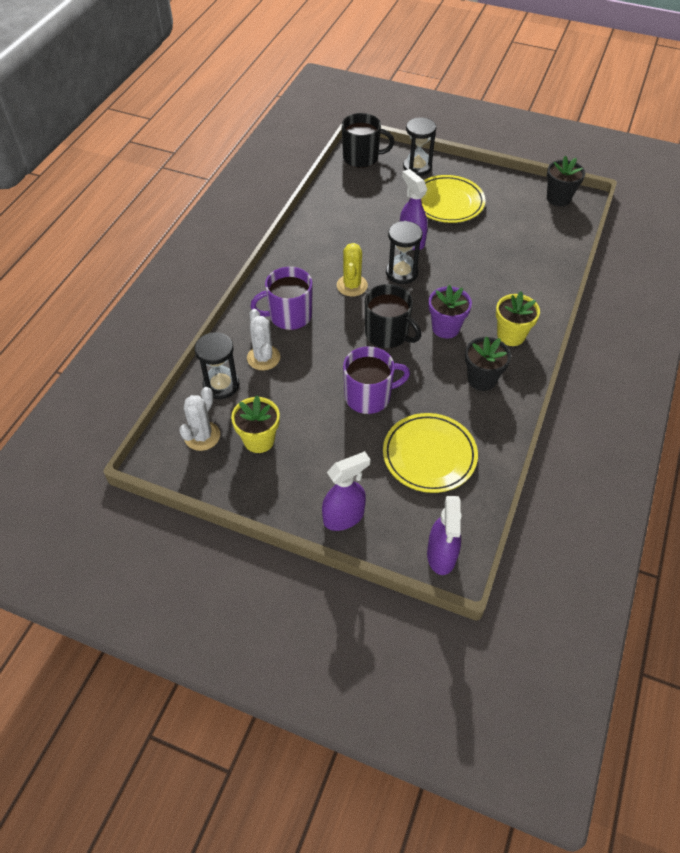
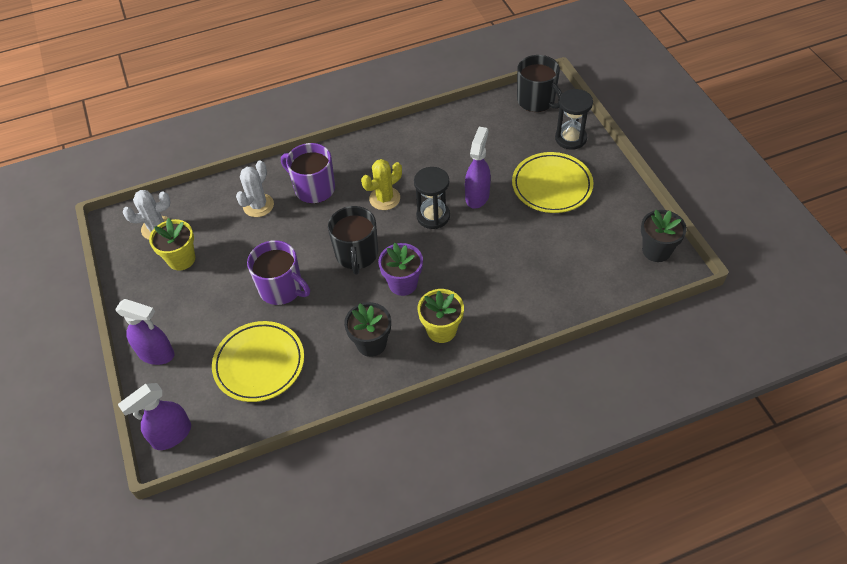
camera: 50 degrees right, 0 degrees up
black hourglass [194,332,239,399] -> none

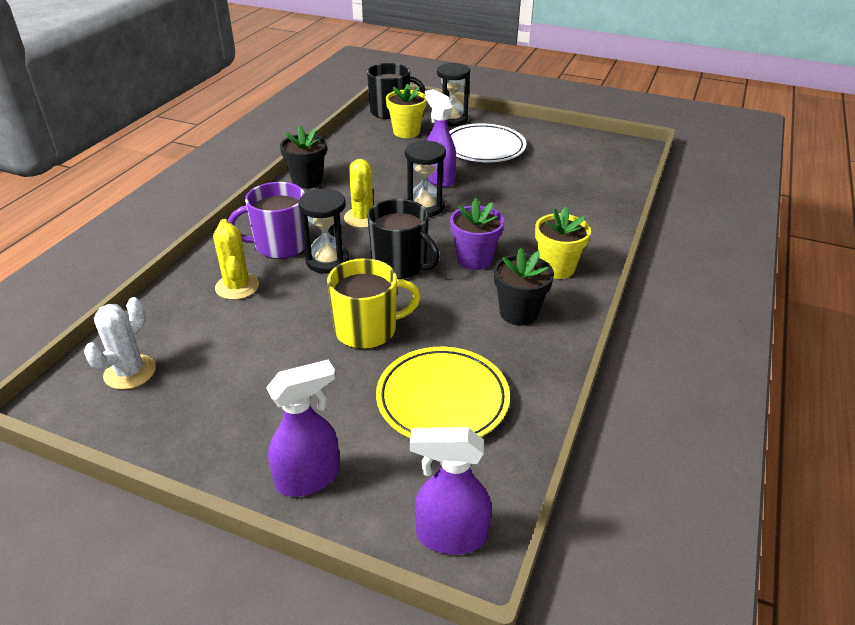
camera: 50 degrees left, 15 degrees down
purple spray bottle [118,383,191,450] -> purple spray bottle turned 90 degrees clockwise [410,427,491,554]
yellow flower pot [149,218,195,271] -> yellow flower pot moved to [386,84,427,138]
white cactus [236,161,274,217] -> yellow cactus [213,219,259,300]
purple mug [247,240,310,305] -> yellow mug [327,258,421,349]
yellow plate [512,152,593,213] -> white plate [449,123,527,162]
black flower pot [641,209,687,262] -> black flower pot moved to [280,126,327,189]
none -> black hourglass [299,188,350,274]

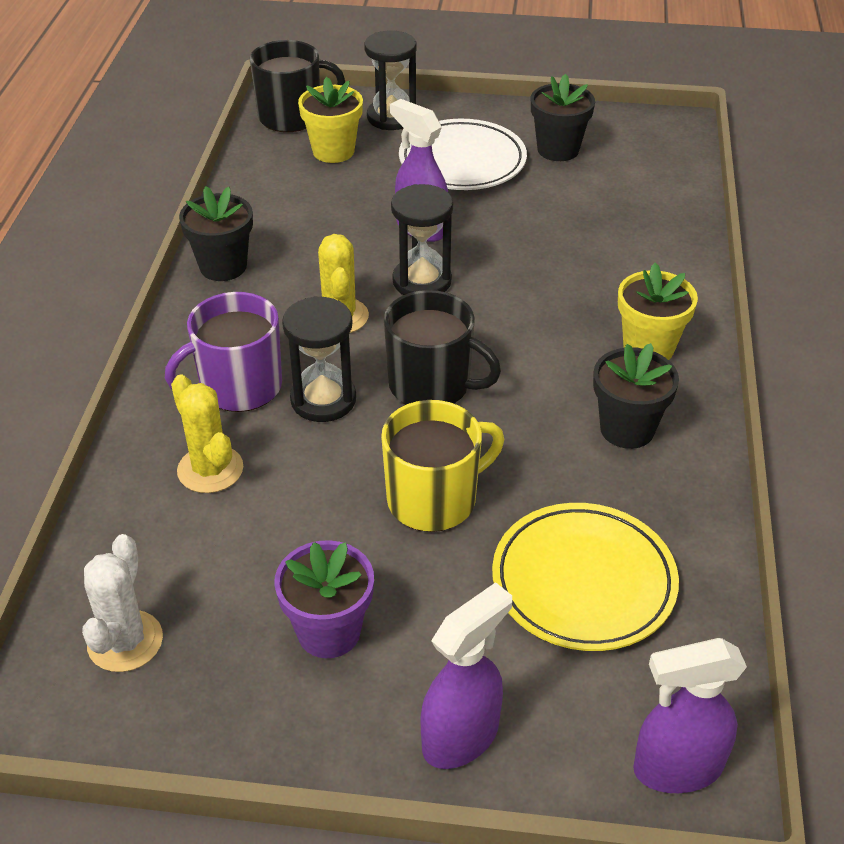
camera: 15 degrees left, 5 degrees up
purple flower pot [450,198,505,270] -> purple flower pot moved to [274,540,374,658]
none -> black flower pot [531,74,595,161]

